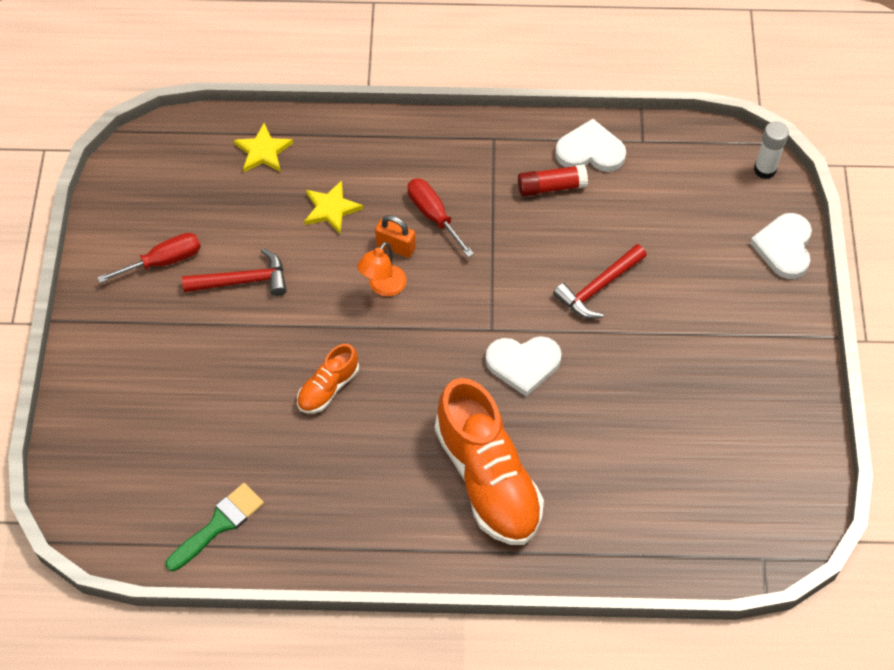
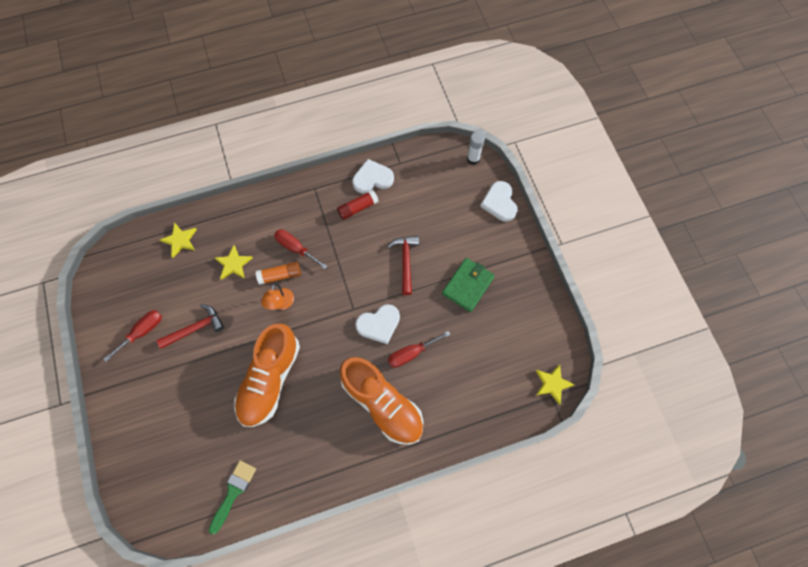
camera: 20 degrees left, 10 degrees up
orange shoe [297,344,359,413] -> orange shoe [234,323,300,427], size x2.05
orange padlock [375,215,416,258] -> orange glue stick [256,262,301,285]
red hammer [553,244,647,319] -> red hammer turned 150 degrees clockwise [388,236,419,295]
none -> red screwdriver [388,331,451,368]
none -> green wallet [442,258,495,312]
none -> yellow star [536,364,575,405]

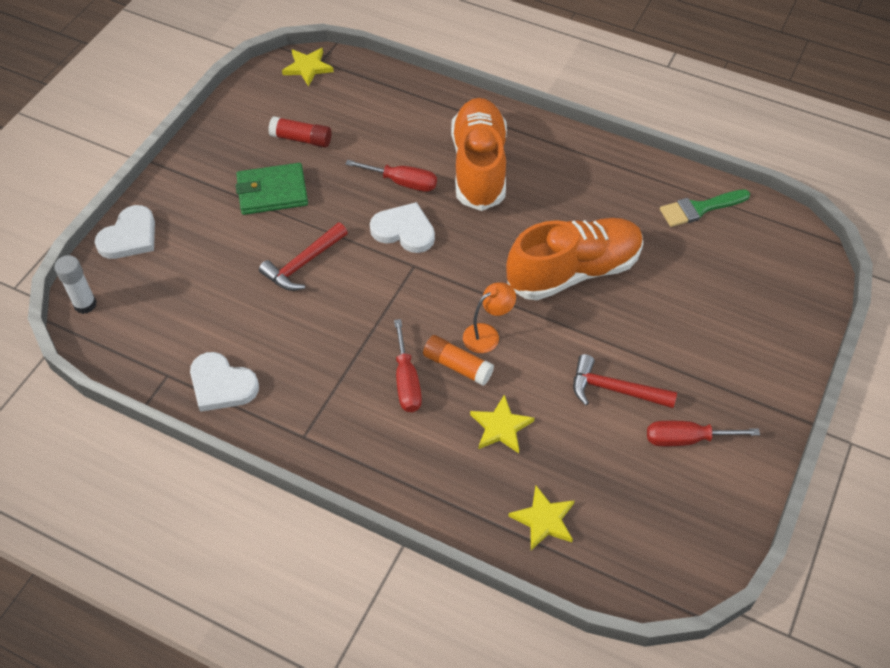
camera: 135 degrees left, 15 degrees down
red glue stick [337,190,379,220] -> red glue stick moved to [268,116,332,148]

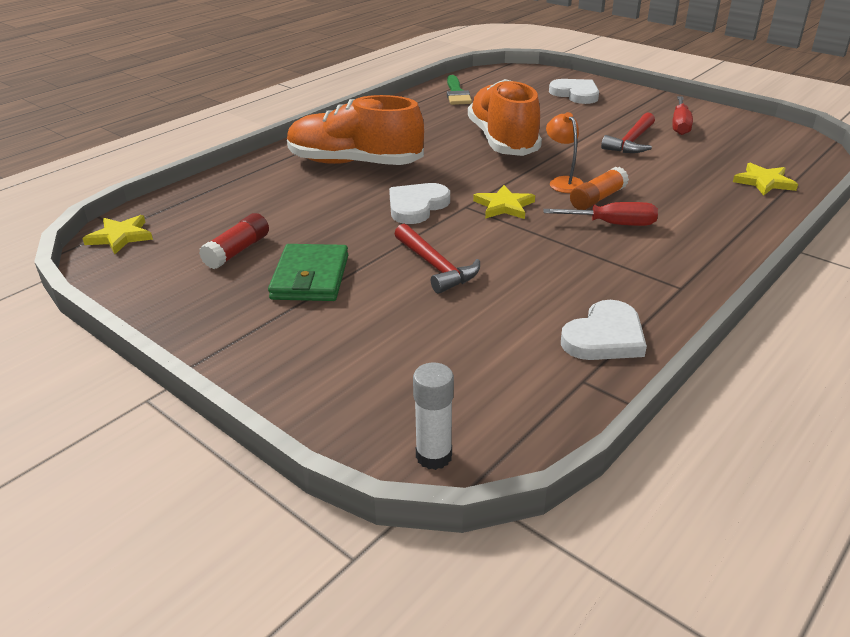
camera: 75 degrees left, 20 degrees down
white heart [94,205,155,259] -> white heart moved to [549,79,599,104]
red screwdriver [345,160,437,192] -> none
yellow star [470,395,534,453] -> yellow star moved to [473,185,535,219]

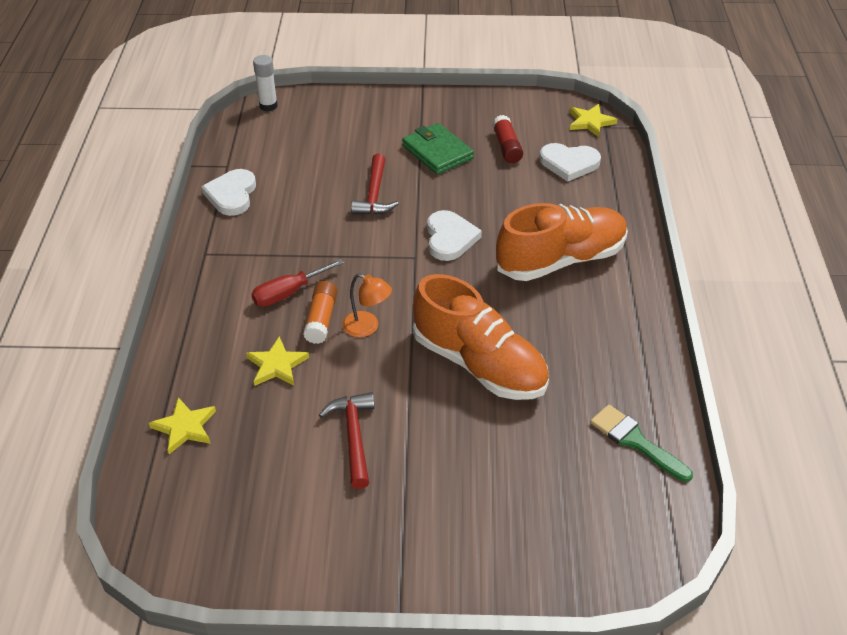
camera: 140 degrees right, 10 degrees up
red hammer [395,224,480,294] -> red hammer turned 105 degrees counterclockwise [351,154,399,215]
yellow star [473,185,535,219] -> yellow star moved to [246,336,309,386]
white heart [549,79,599,104] -> white heart moved to [539,143,601,182]
red screwdriver [672,96,693,135] -> none

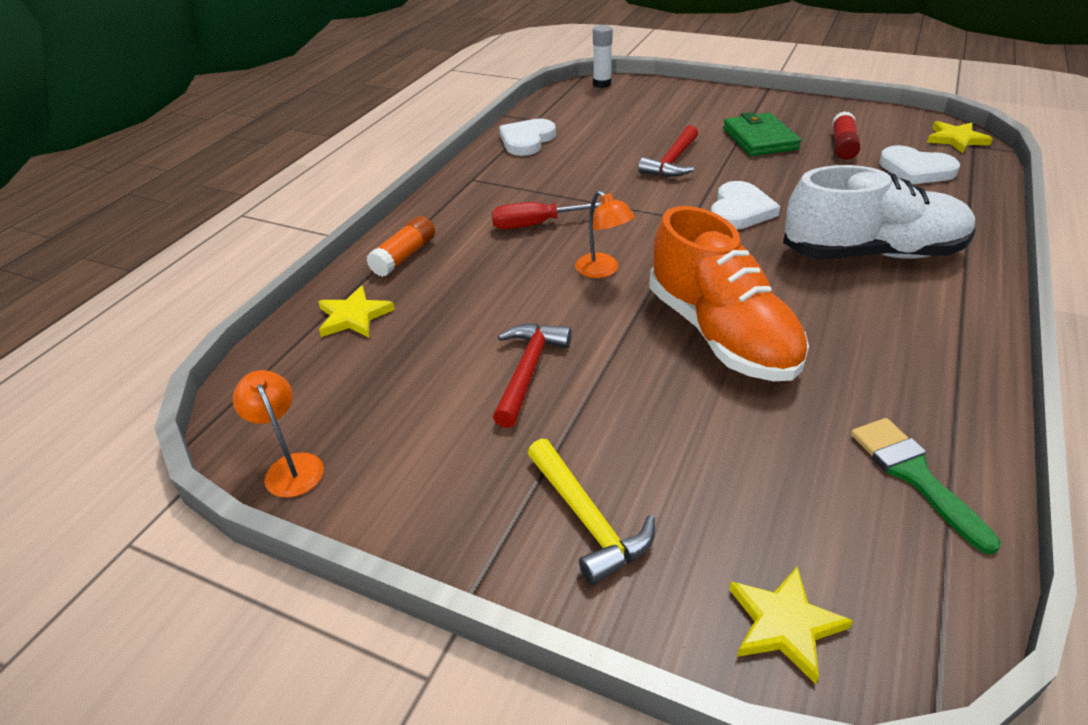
camera: 25 degrees right, 5 degrees down
yellow star [246,336,309,386] -> yellow star moved to [729,566,853,684]
orange glue stick [303,281,338,344] -> orange glue stick moved to [366,216,435,277]
orange shoe [496,203,628,281] -> white shoe [783,165,975,259]
none -> orange lamp [233,370,324,498]
none -> yellow hammer [528,439,655,585]

